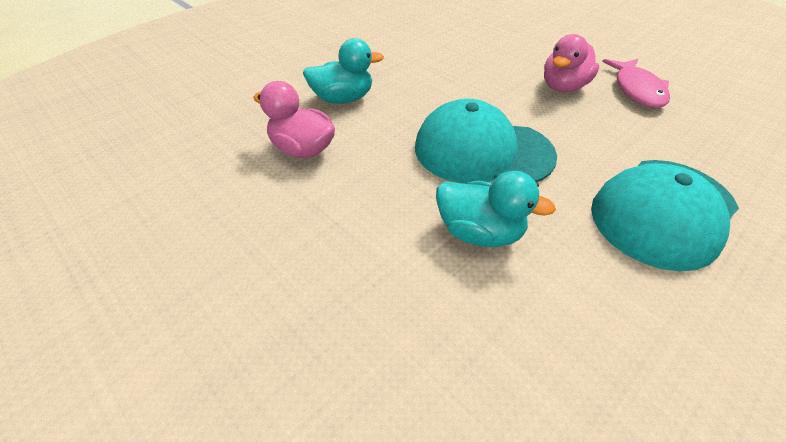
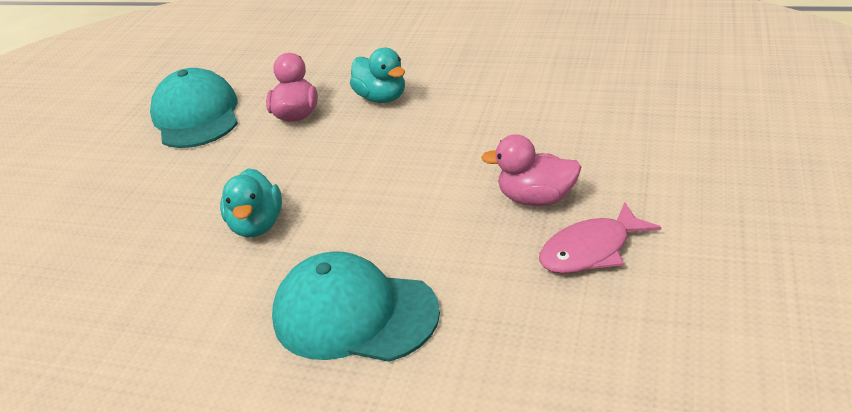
camera: 65 degrees right, 10 degrees down
turquoise cap [415,99,557,183] -> turquoise cap moved to [150,68,238,148]

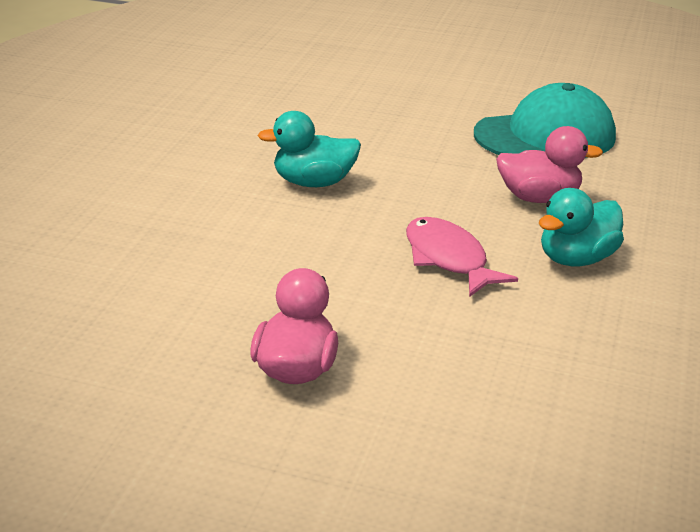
camera: 85 degrees right, 5 degrees down
turquoise cap [272,251,440,362] -> none
pink fish [539,202,661,274] -> pink fish moved to [406,217,518,297]

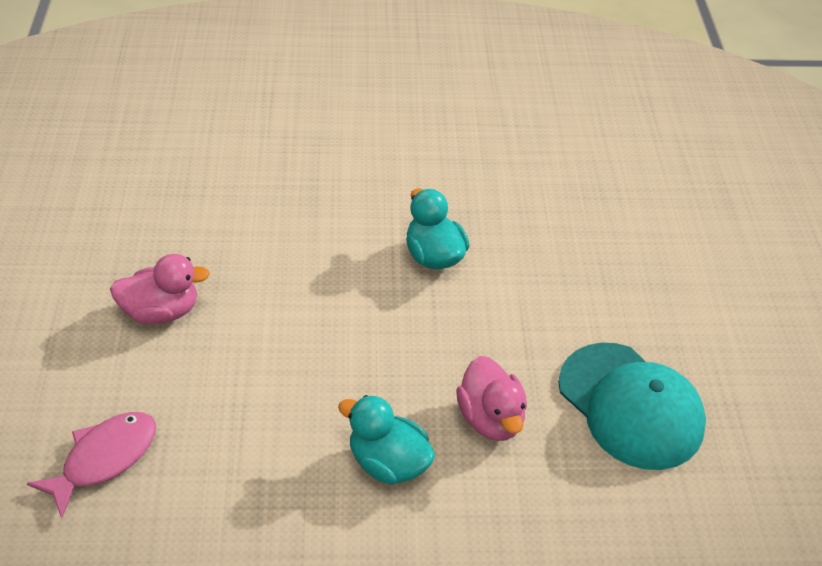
camera: 70 degrees right, 15 degrees up
pink fish [406,217,518,297] -> pink fish moved to [27,412,156,518]

